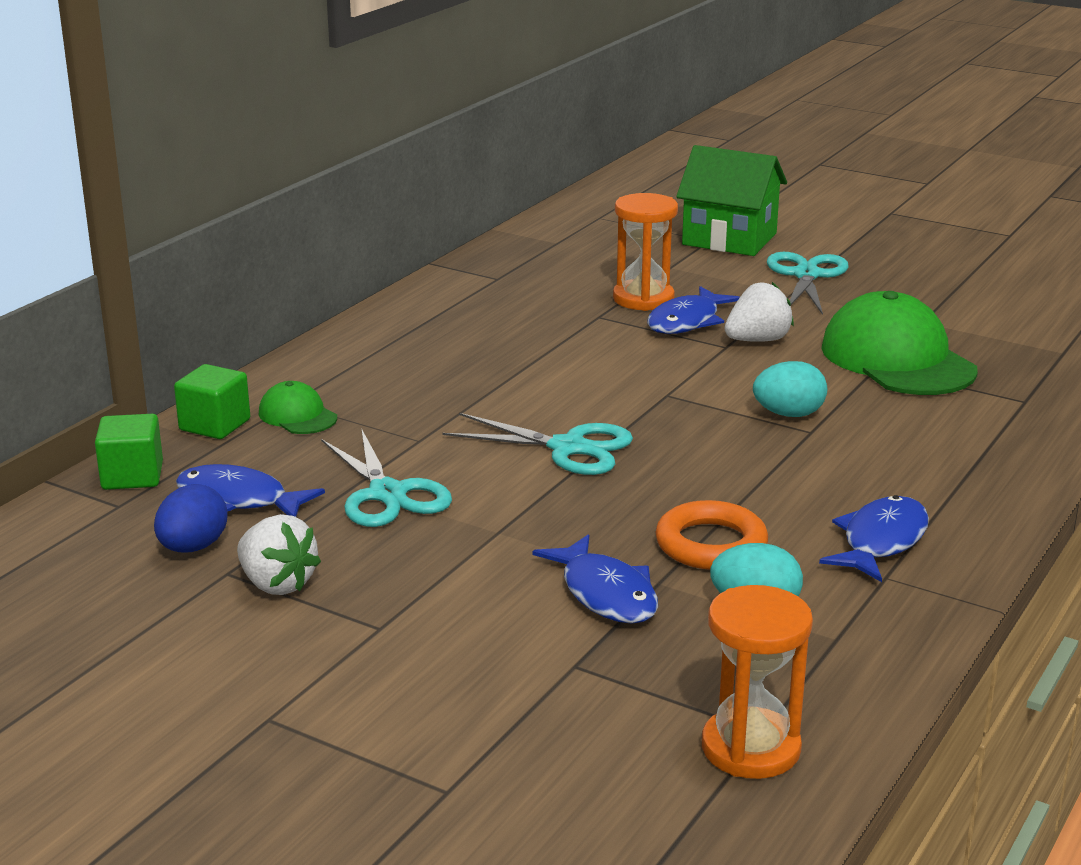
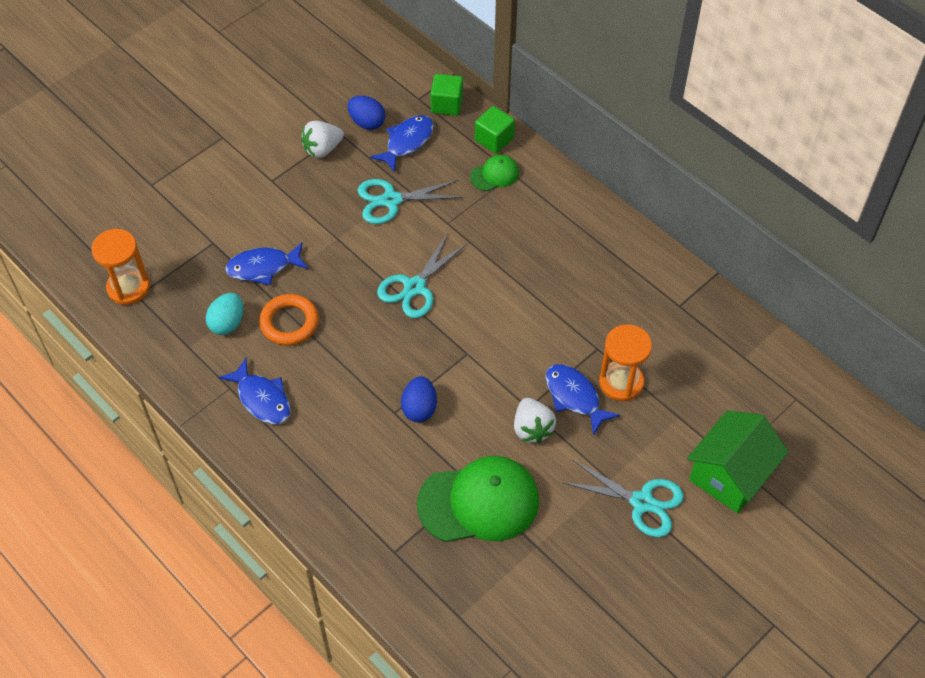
camera: 105 degrees right, 30 degrees up
turquoise egg [753,361,827,417] -> blue egg [401,376,437,422]

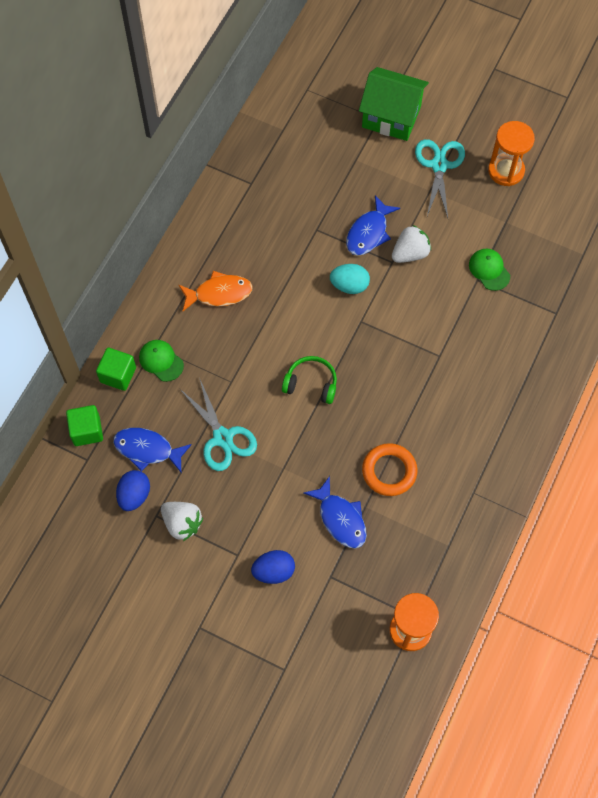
camera: 110 degrees left, 10 degrees up
turquoise egg [206,293,243,335] -> turquoise egg moved to [330,264,370,294]
blue fish [218,358,291,424] -> none
turquoise scissors [377,233,468,318] -> green headphones [282,356,337,404]
blue egg [401,376,437,422] -> blue egg moved to [251,550,295,584]
green cap [417,456,539,542] -> green cap [469,248,510,291], size x0.48
orange hourglass [599,324,652,401] -> orange hourglass moved to [488,121,535,186]
none -> orange fish [179,271,253,311]

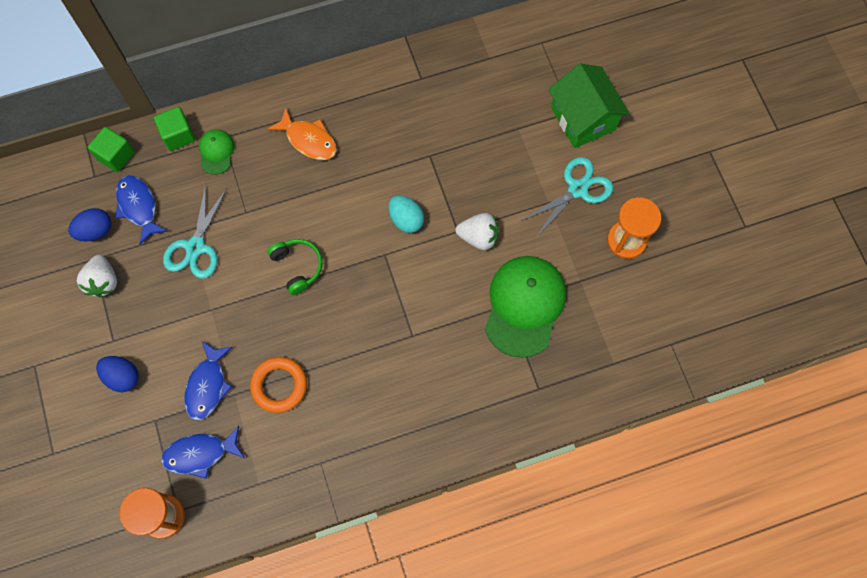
camera: 45 degrees right, 5 degrees up
blue fish [346,195,400,256] -> blue fish moved to [161,426,245,479]
green cap [469,248,510,291] -> green cap [485,256,566,358], size x2.08

